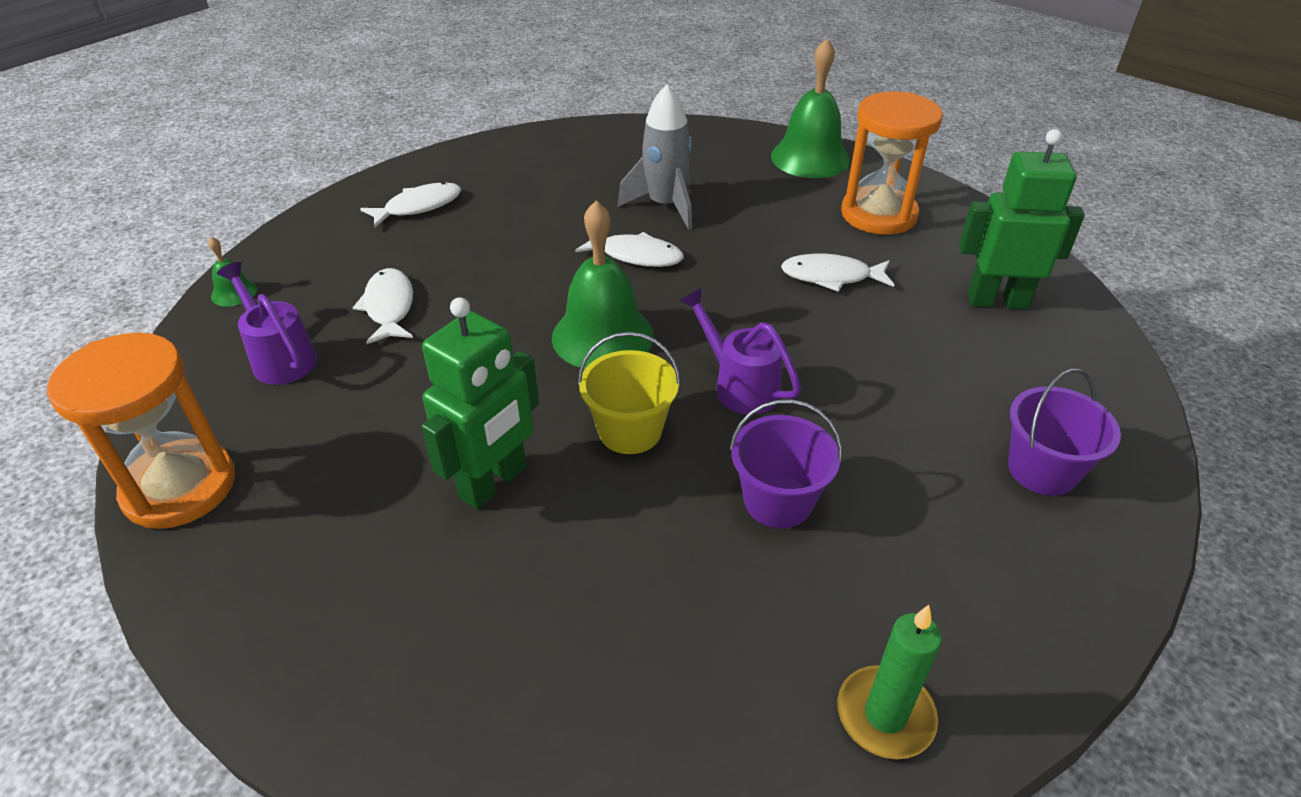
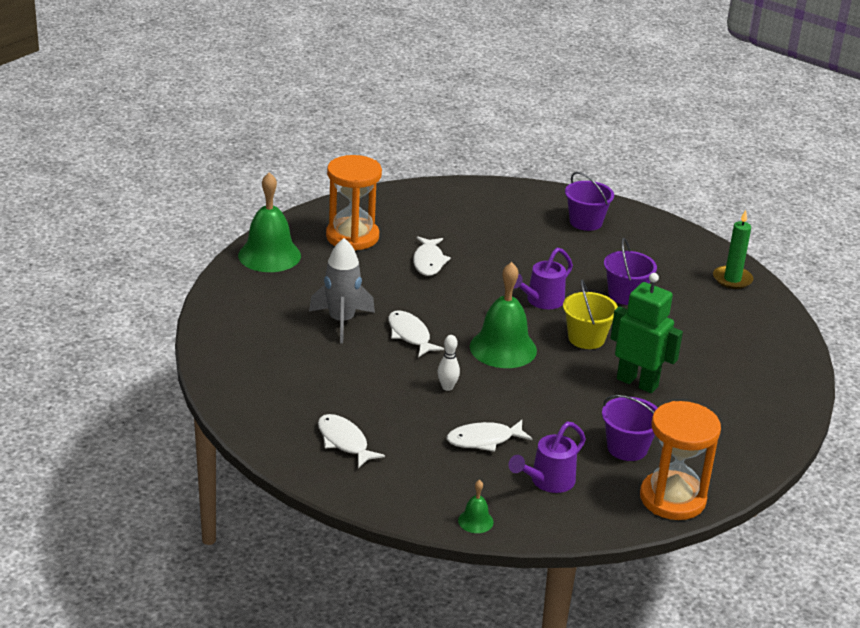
camera: 95 degrees left, 10 degrees down
white fish [575,232,684,267] -> white fish turned 45 degrees counterclockwise [388,310,444,357]
green robot [959,129,1085,309] -> none
none -> white bowling pin [438,335,460,391]
none -> purple bucket [602,395,658,461]

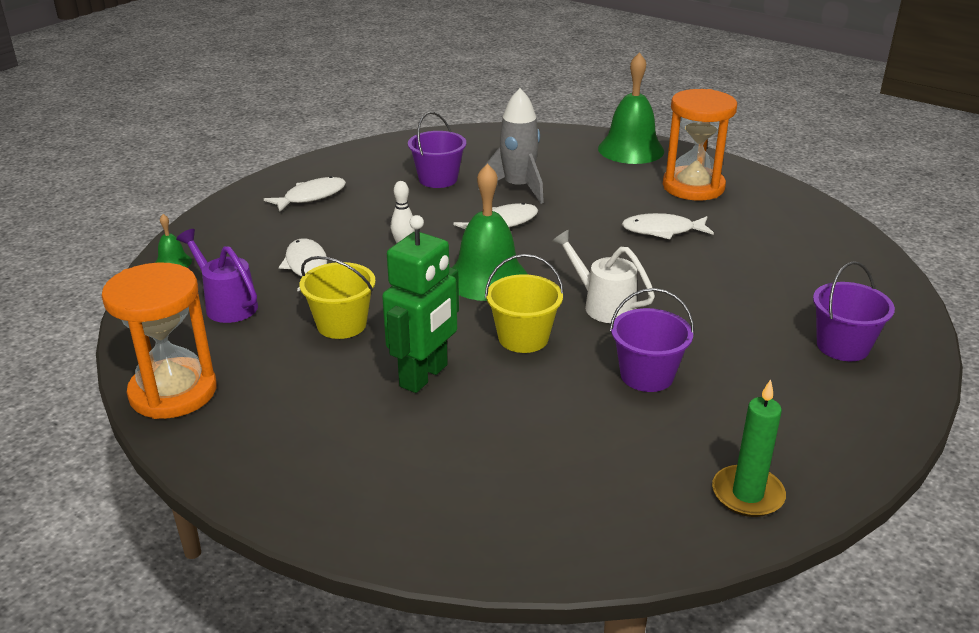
camera: 90 degrees right, 0 degrees up
purple watering can [514,248,573,309] -> white watering can [552,230,655,323]
purple bucket [602,395,658,461] -> purple bucket moved to [408,112,466,188]
none -> yellow bucket [299,256,376,339]

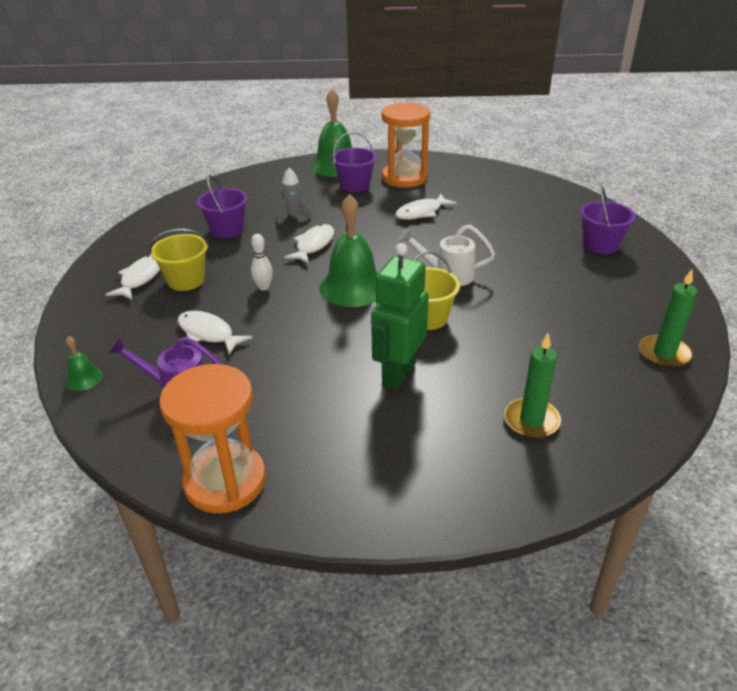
camera: 35 degrees left, 5 degrees up
yellow bucket [299,256,376,339] -> yellow bucket moved to [149,229,209,291]
green robot [382,215,459,393] -> green robot turned 150 degrees counterclockwise [371,243,429,390]
grey rocket [478,88,544,204] -> grey rocket [277,168,312,223], size x0.62
purple bucket [610,288,694,392] -> purple bucket moved to [332,132,377,192]
none -> green candle [504,333,561,438]

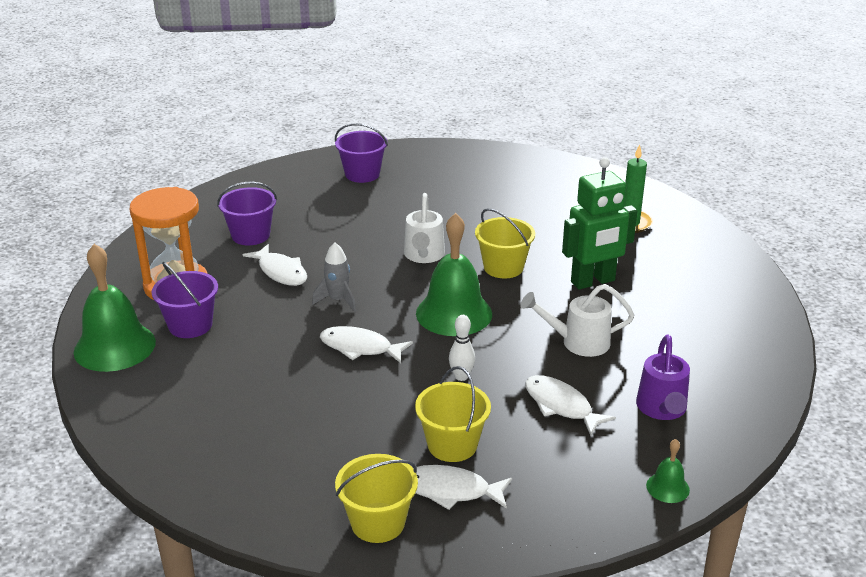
camera: 95 degrees left, 5 degrees down
orange hourglass [159,364,266,513] -> none
white fish [178,311,252,355] -> white fish turned 105 degrees clockwise [525,375,616,436]
purple bucket [197,175,248,238] -> purple bucket moved to [217,182,277,245]
grey rocket [277,168,312,223] -> grey rocket moved to [312,242,356,312]
green robot [371,243,429,390] -> green robot turned 45 degrees counterclockwise [562,157,637,290]
green candle [639,269,697,368] -> none
none -> yellow bucket [335,454,418,543]
none -> white watering can [520,284,635,357]

